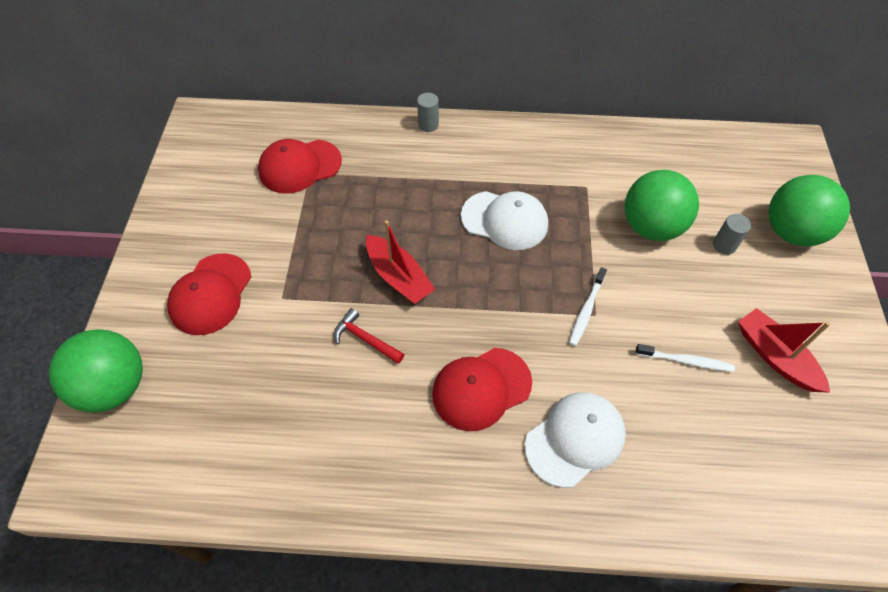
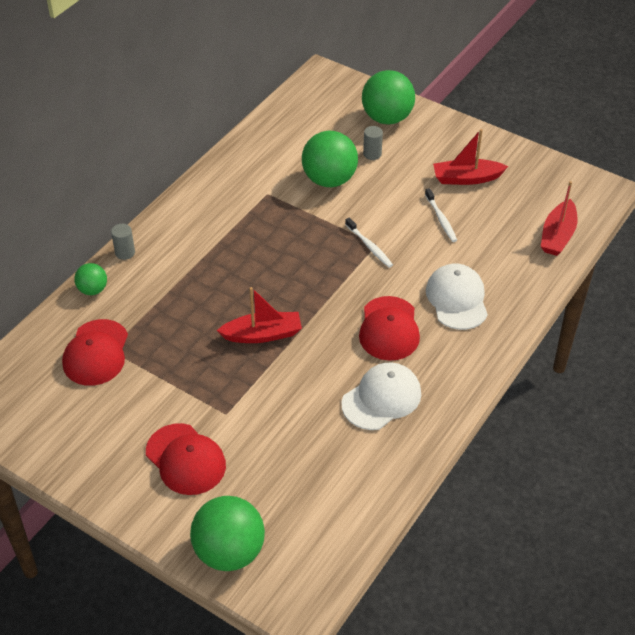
camera: 60 degrees left, 10 degrees down
red hammer [334,308,404,364] -> none
white cap [461,191,548,250] -> white cap moved to [341,362,421,430]
white toothbrush [635,344,735,372] -> white toothbrush turned 120 degrees clockwise [425,188,457,242]
none -> green ball [74,263,107,295]
none -> red boat [541,181,577,256]

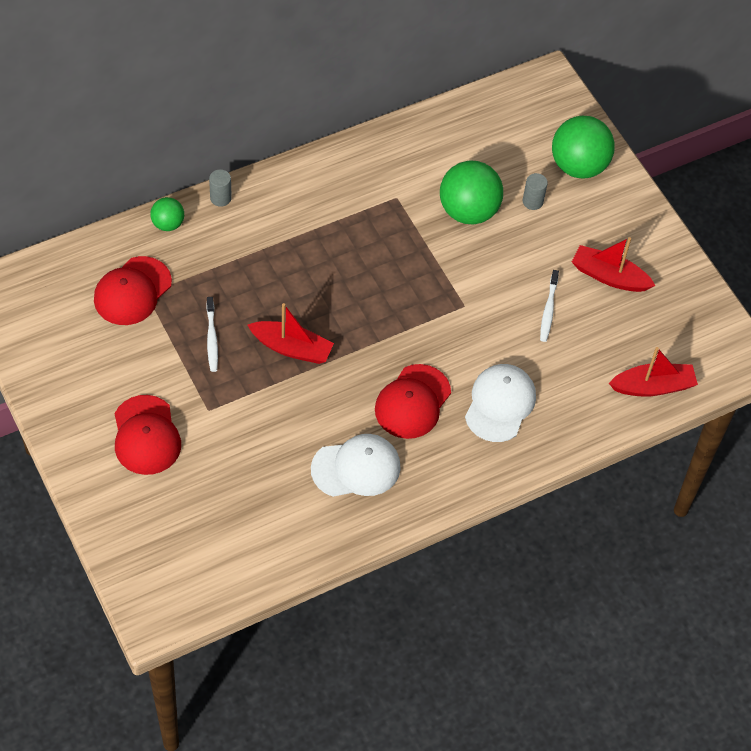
camera: 25 degrees right, 10 degrees up
green ball [190,496,265,571] -> none
white toothbrush [345,218,393,268] -> white toothbrush moved to [206,297,218,372]
red boat [541,181,577,256] -> red boat turned 150 degrees counterclockwise [609,347,698,397]

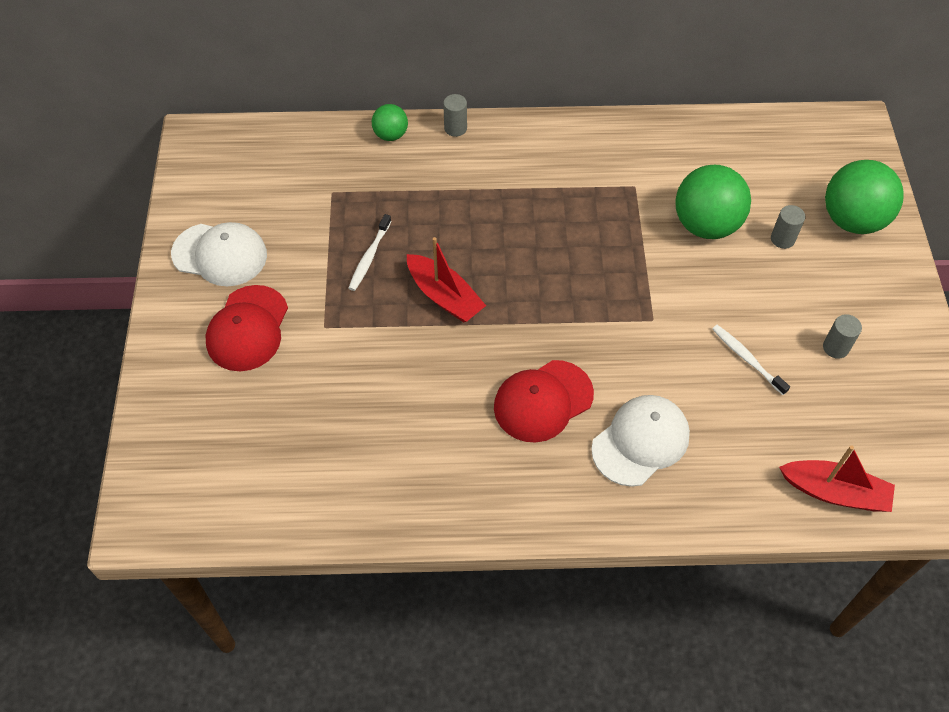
camera: 30 degrees right, 0 degrees up
red cap [94,256,172,325] -> none
white cap [311,434,401,497] -> white cap moved to [171,222,267,286]
white toothbrush [540,270,559,342] -> white toothbrush turned 105 degrees clockwise [712,325,790,395]
red boat [572,237,656,292] -> grey cylinder [823,314,862,359]

